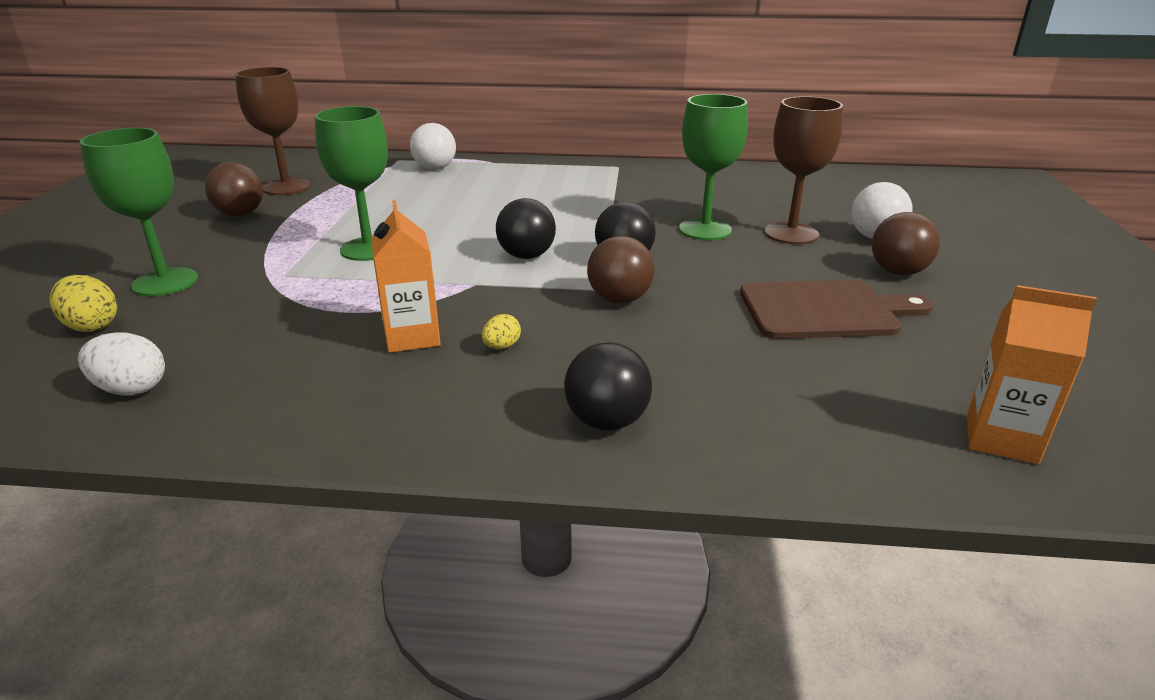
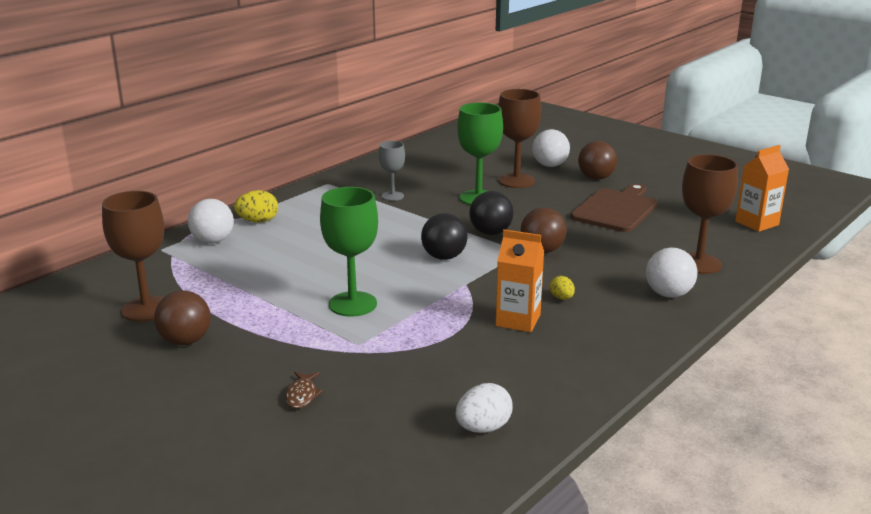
camera: 55 degrees left, 5 degrees down
yellow egg [50,275,117,332] -> yellow egg moved to [234,190,278,223]
green goblet [80,128,198,296] -> brown fish [285,372,323,409]
black ball [564,342,652,431] -> white ball [646,248,697,298]
none -> grey goblet [379,141,405,201]
none -> brown goblet [682,154,738,274]

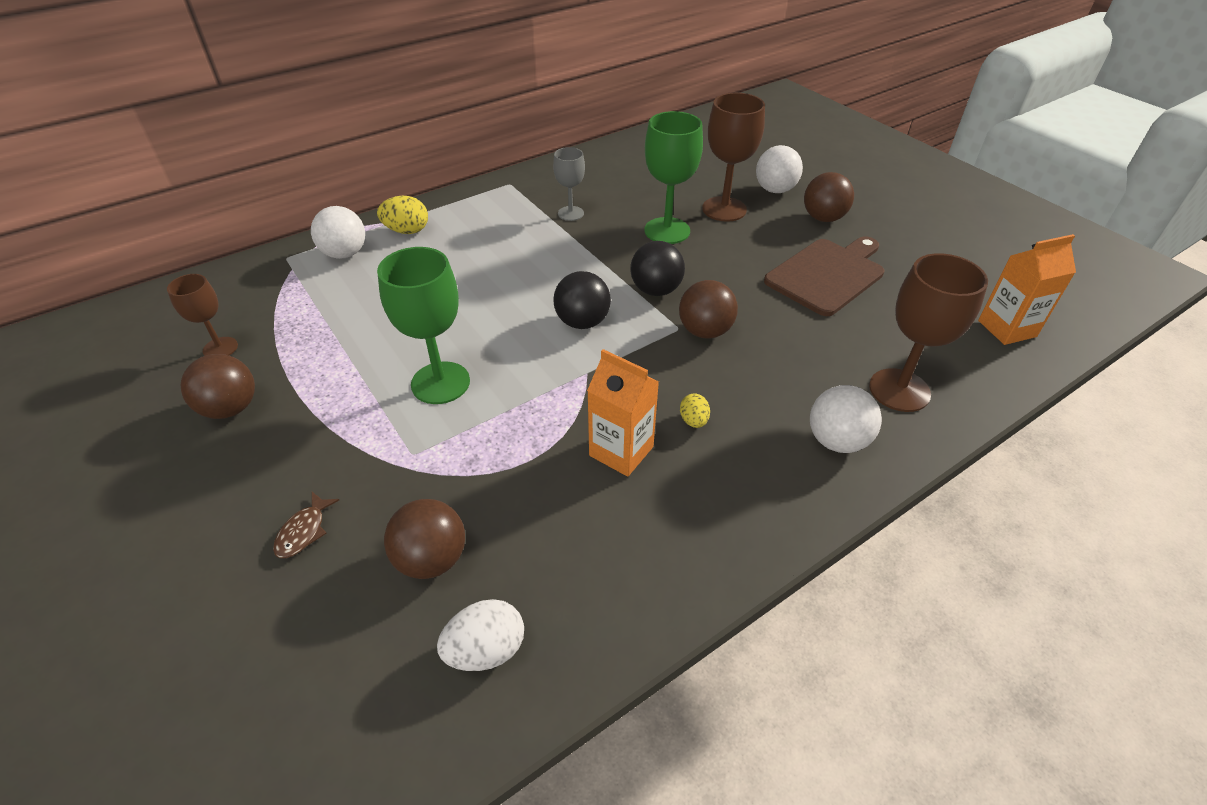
camera: 15 degrees right, 20 degrees up
brown goblet [102,191,164,322] -> brown goblet [167,274,238,356], size x0.59
none -> brown ball [384,499,465,579]

